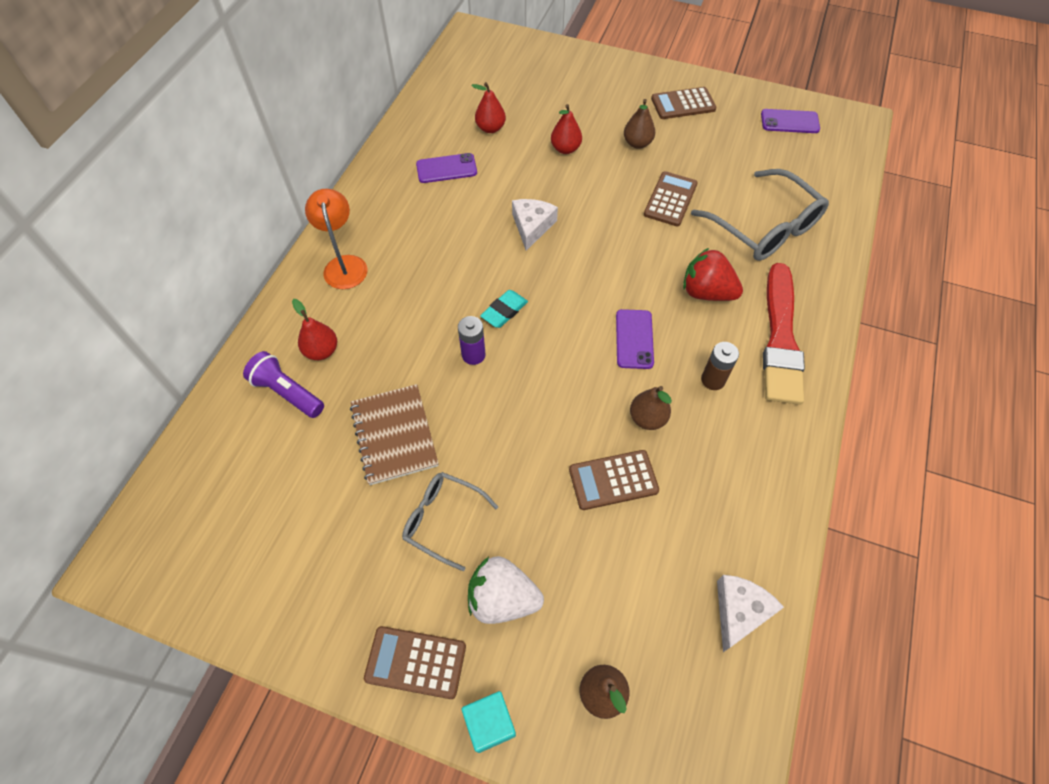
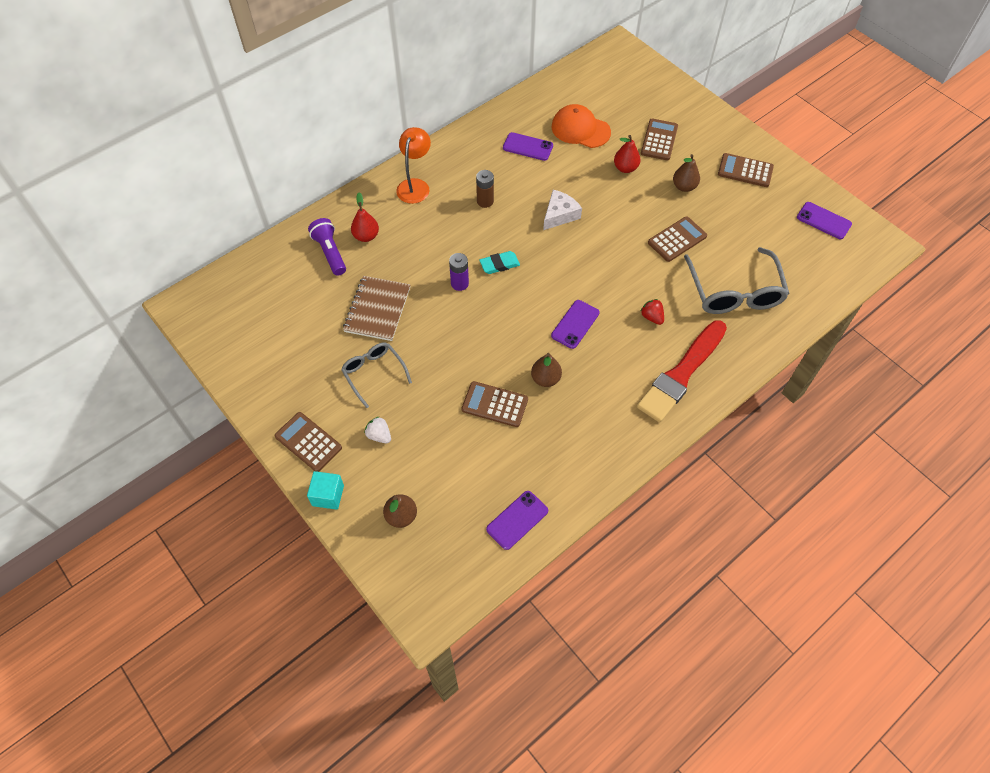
camera: 30 degrees right, 0 degrees up
white strawberry [468,556,544,624] -> white strawberry [365,416,391,443], size x0.55
red pear [471,82,506,133] -> orange cap [552,104,611,148]
red strawberry [683,248,743,301] -> red strawberry [641,299,664,325], size x0.55
brown battery [701,342,739,390] -> brown battery moved to [476,170,494,208]
white cheese [717,575,784,652] -> purple phone [486,491,548,550]
none -> brown calculator [641,119,678,161]

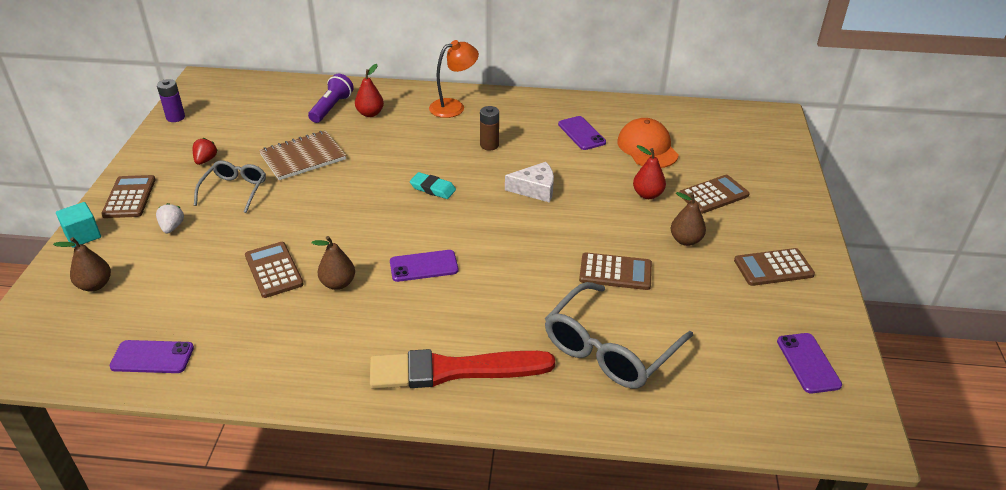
camera: 45 degrees right, 20 degrees down
purple battery [449,253,469,291] -> purple battery moved to [157,79,185,122]
red strawberry [641,299,664,325] -> red strawberry moved to [193,138,217,165]
brown calculator [718,153,774,187] -> brown calculator turned 75 degrees counterclockwise [734,248,815,286]

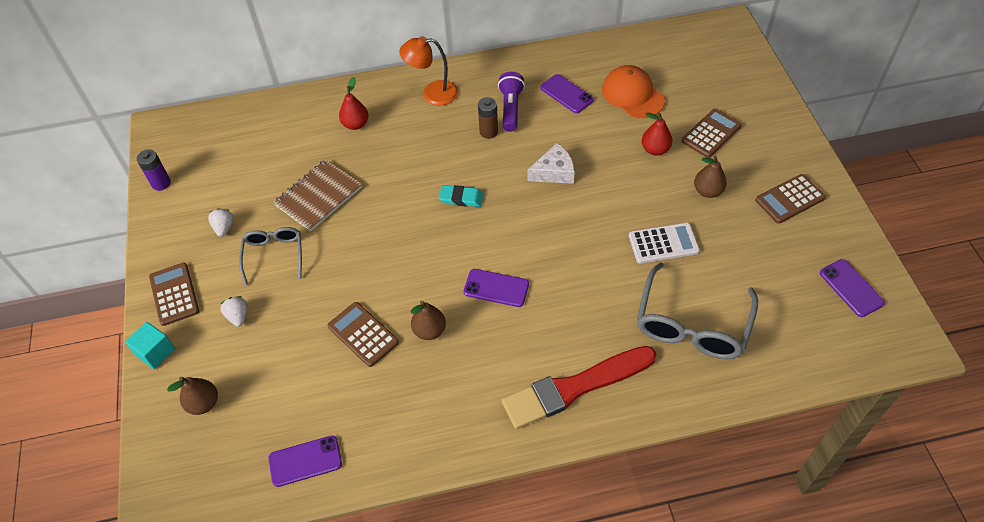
camera: 15 degrees left, 15 degrees up
red strawberry [193,138,217,165] -> white strawberry [208,208,234,237]
purple flashlight [308,74,354,123] -> purple flashlight moved to [498,72,525,132]
purple phone [390,250,458,282] -> purple phone turned 45 degrees clockwise [464,269,529,307]
orange lamp [429,40,479,118] -> orange lamp turned 135 degrees counterclockwise [399,36,458,106]
brown calculator [579,252,652,290] -> white calculator [629,223,700,264]

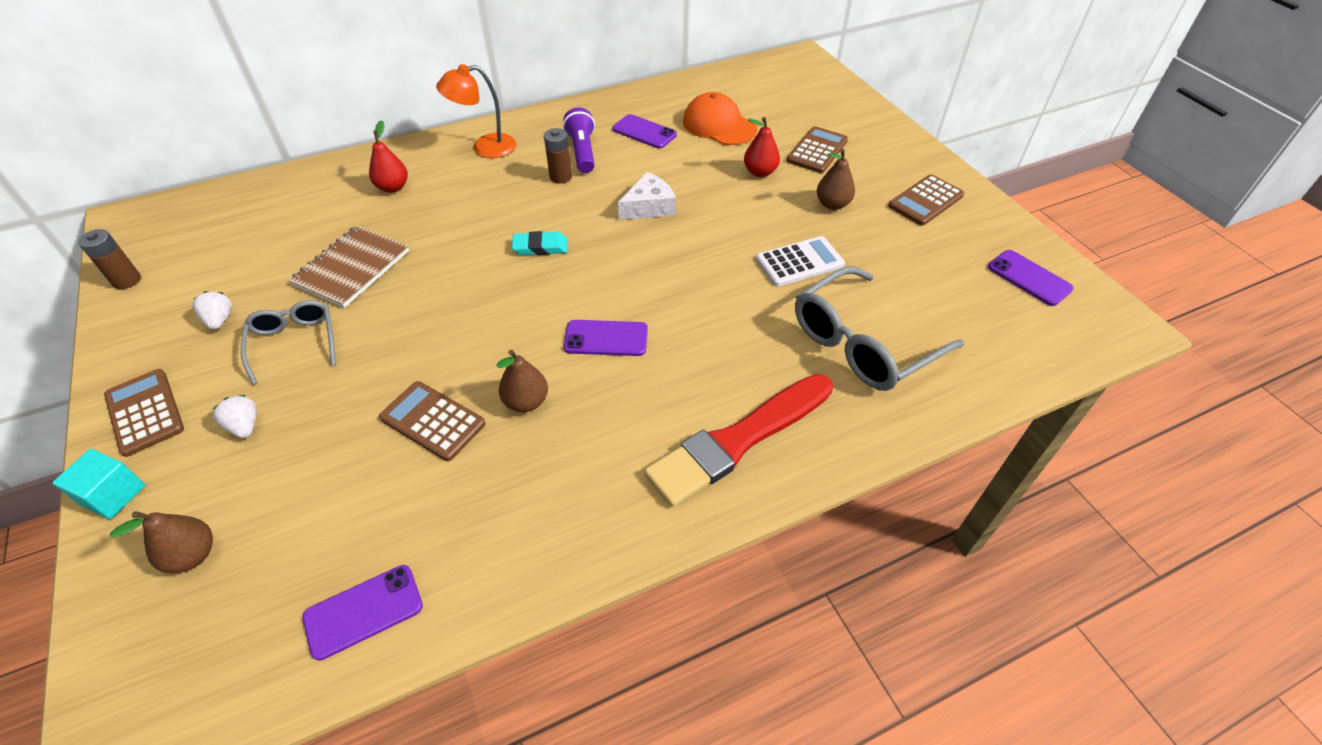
camera: 15 degrees left, 5 degrees down
purple battery [137,149,171,191] -> brown battery [78,229,141,289]
grey glasses [637,262,758,359] -> grey glasses turned 45 degrees clockwise [795,266,964,391]

